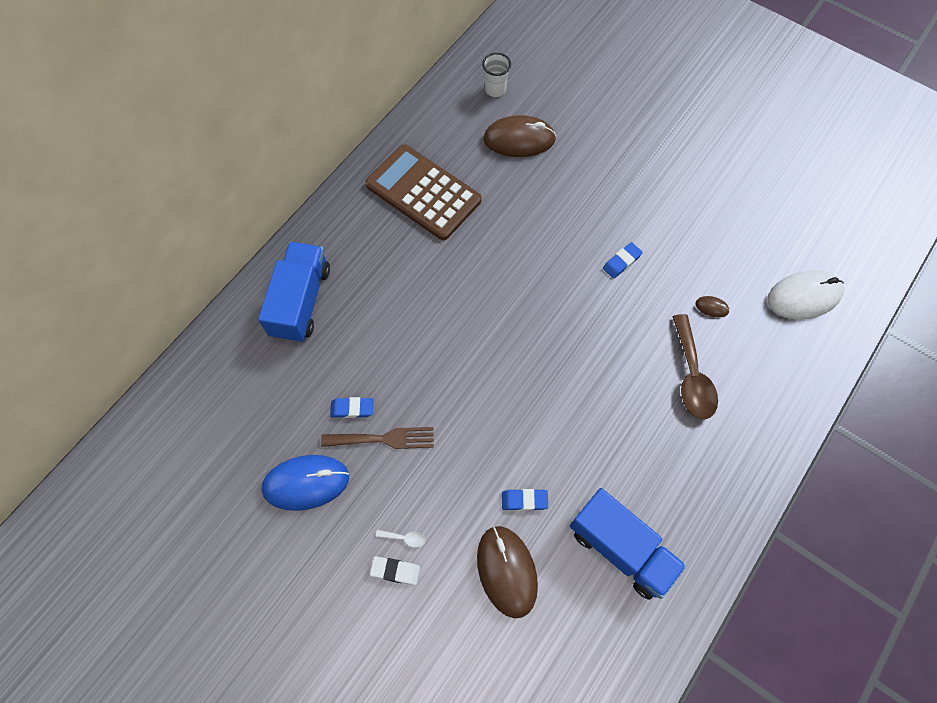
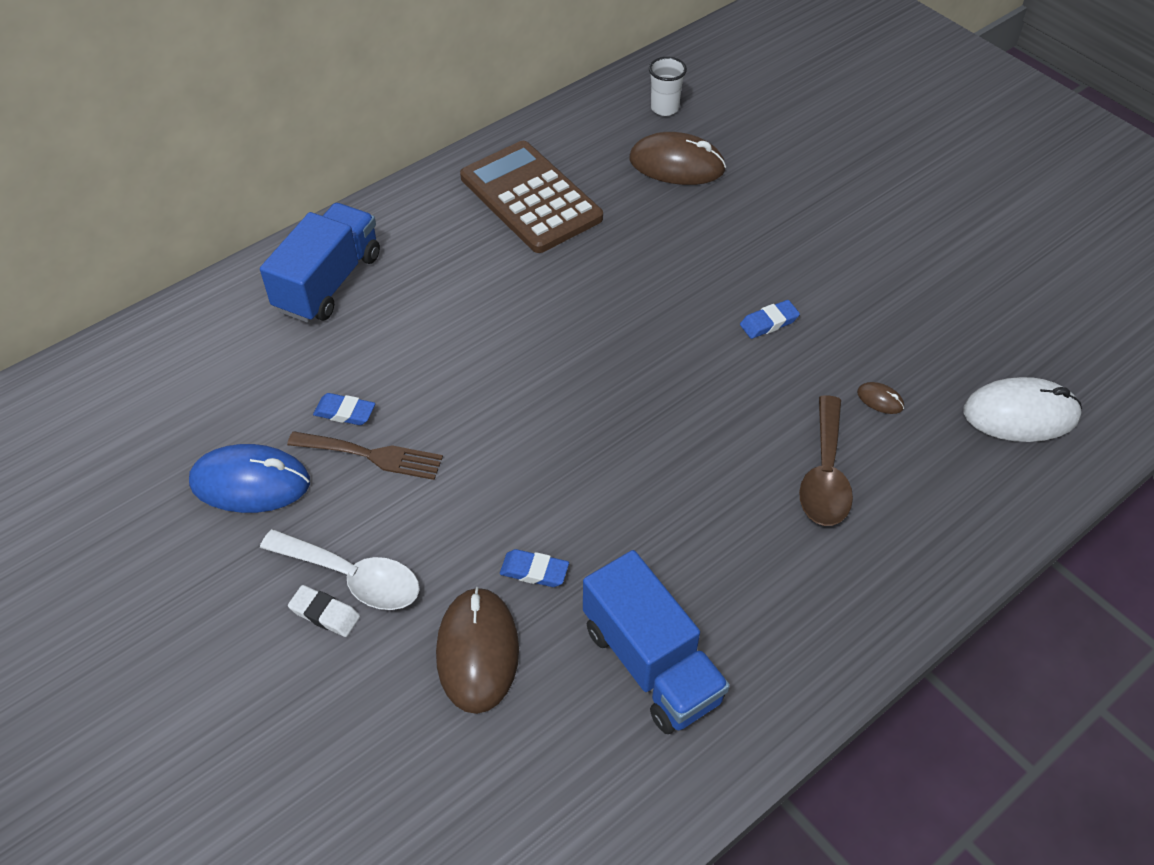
camera: 15 degrees right, 15 degrees down
white spoon [376,530,425,548] -> white spoon [260,529,420,610], size x2.46

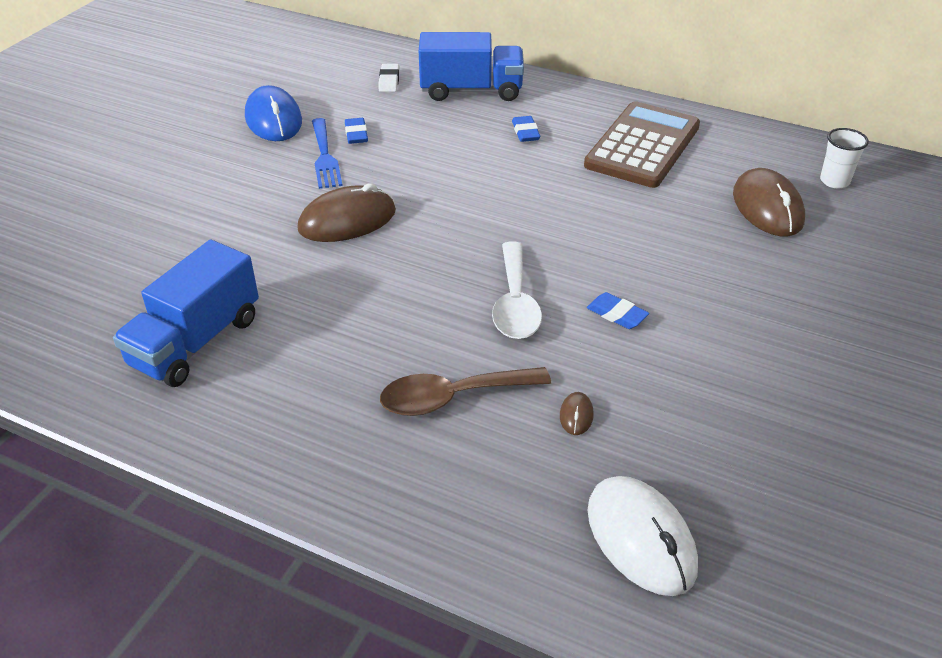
camera: 65 degrees right, 10 degrees down
white spoon [260,529,420,610] -> white spoon moved to [492,242,542,339]
brown fork [287,431,443,480] -> blue fork [312,118,343,189]
white eraser [288,585,360,637] -> white eraser moved to [379,64,399,92]
brown mouse [436,587,519,714] -> brown mouse moved to [297,183,396,242]
blue eraser [500,549,569,587] -> blue eraser moved to [512,116,540,142]

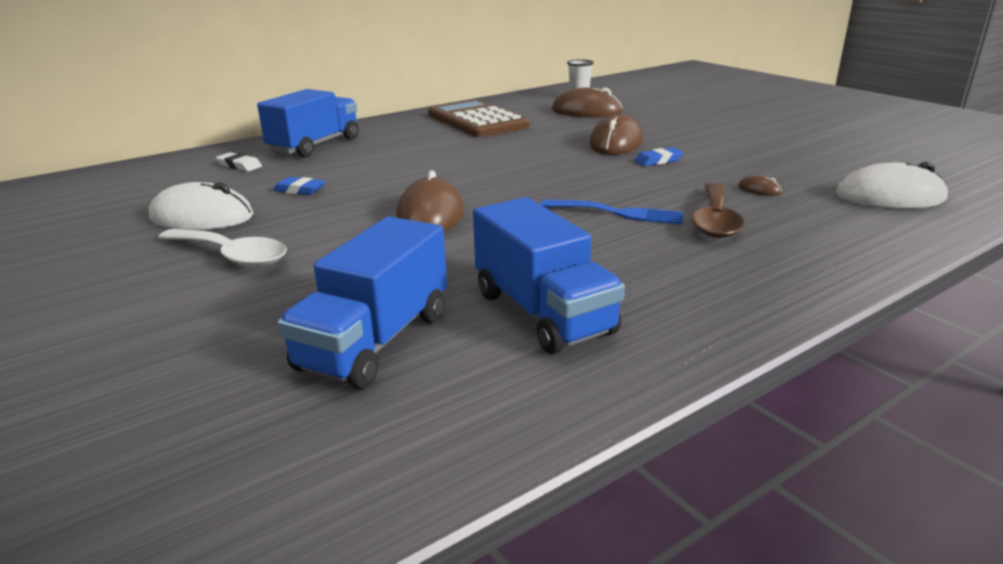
camera: 60 degrees left, 15 degrees down
blue mouse [245,85,302,141] -> white mouse [149,182,253,230]
blue fork [312,118,343,189] -> blue fork moved to [541,199,684,225]
white spoon [492,242,542,339] -> white spoon moved to [158,229,287,267]
blue eraser [512,116,540,142] -> none
none -> blue truck [278,216,447,389]
none -> brown mouse [590,114,643,155]

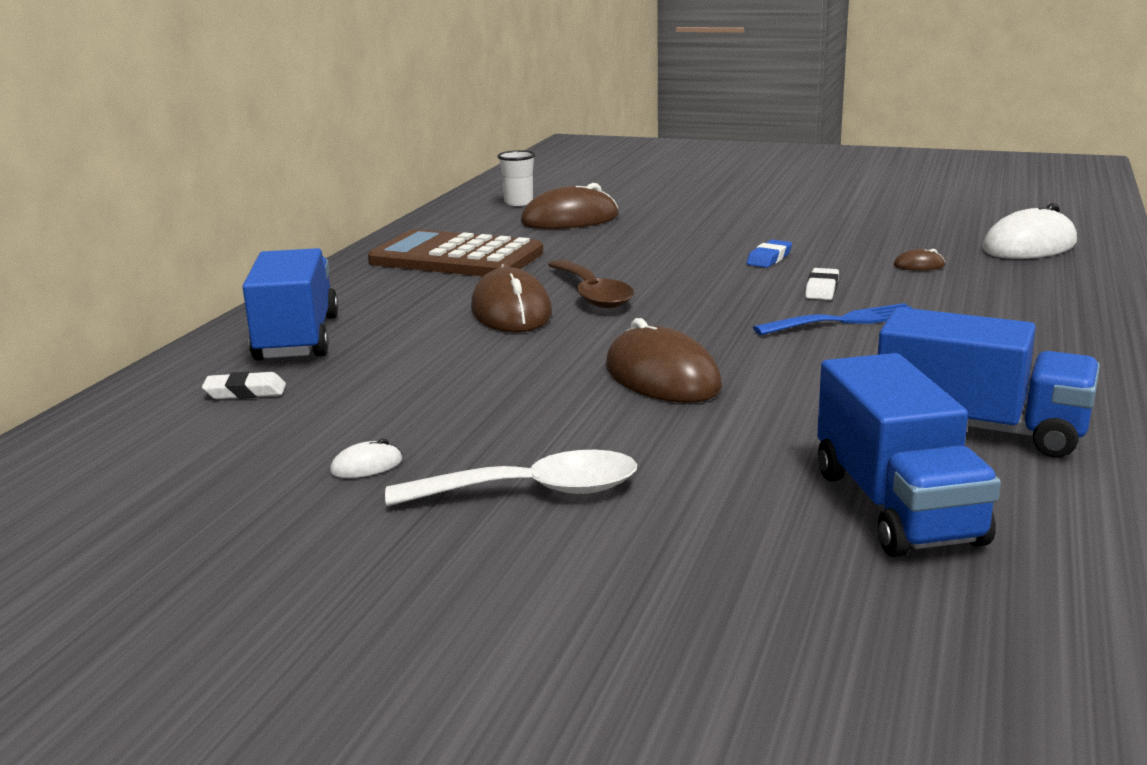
camera: 35 degrees left, 5 degrees down
white mouse [149,182,253,230] -> white mouse [330,439,403,478], size x0.43
blue eraser [273,177,325,195] -> none
brown mouse [590,114,643,155] -> brown mouse moved to [471,267,552,332]
brown spoon [692,183,744,238] -> brown spoon moved to [548,260,634,308]
none -> white eraser [805,268,839,300]

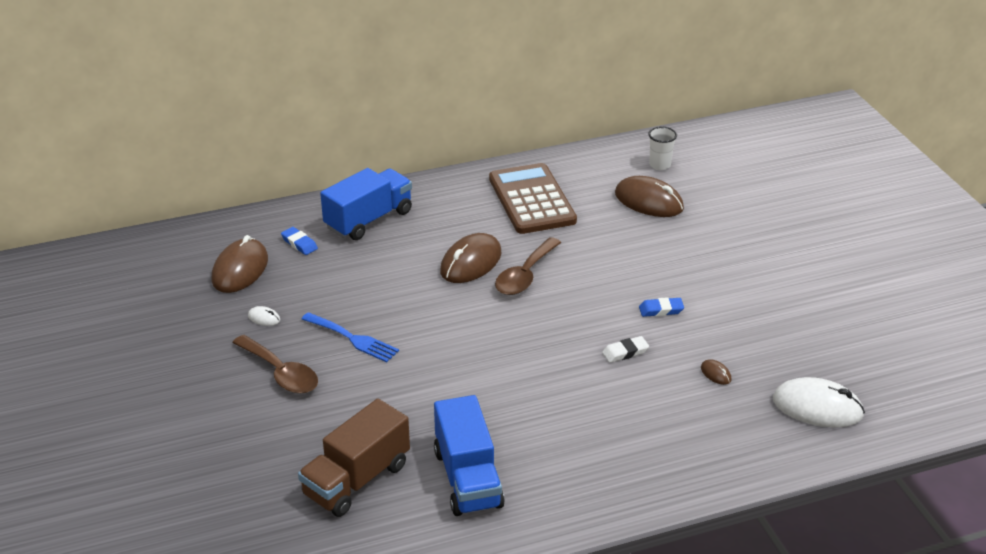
camera: 50 degrees right, 15 degrees up
white eraser [202,372,286,399] -> blue eraser [281,227,318,255]
white spoon [385,450,637,506] -> brown spoon [232,335,318,394]
brown mouse [606,318,722,403] -> brown mouse moved to [211,235,268,293]
blue fork [753,303,912,335] -> blue fork moved to [302,312,399,362]
blue truck [817,353,1001,557] -> brown truck [298,399,410,517]

